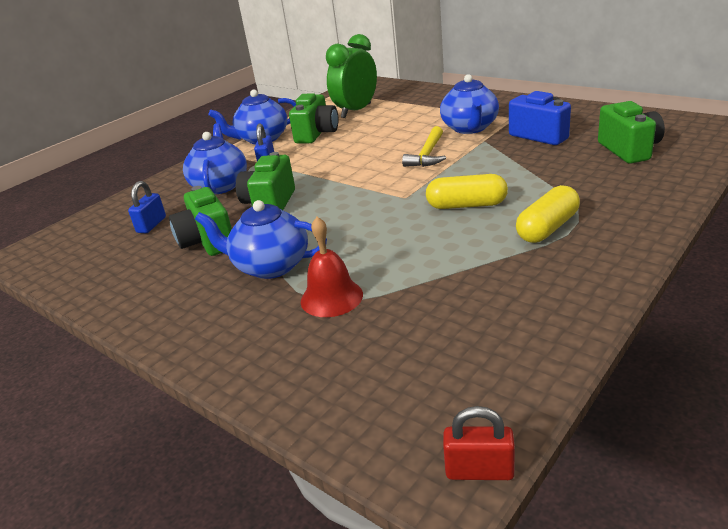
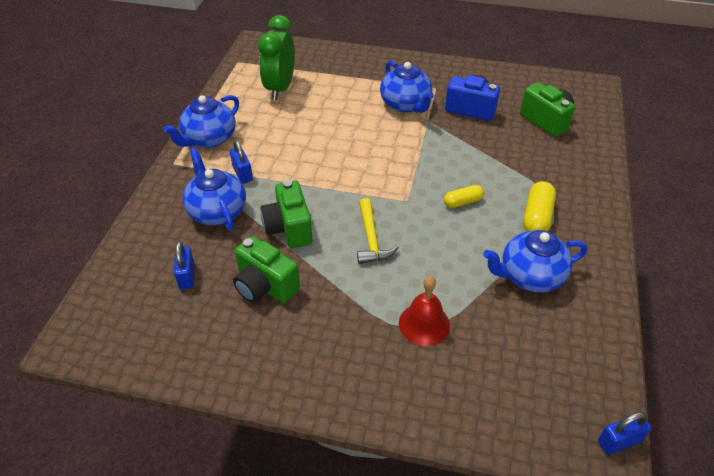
camera: 30 degrees left, 15 degrees up
blue teapot [195,200,327,279] -> blue teapot moved to [483,230,587,293]
green camera [289,93,338,143] -> none
yellow hammer [402,126,446,167] -> yellow hammer moved to [357,198,399,264]
yellow capsule [426,174,508,209] -> yellow capsule [444,185,484,208], size x0.64
red padlock [443,406,515,480] -> blue padlock [598,412,651,455]

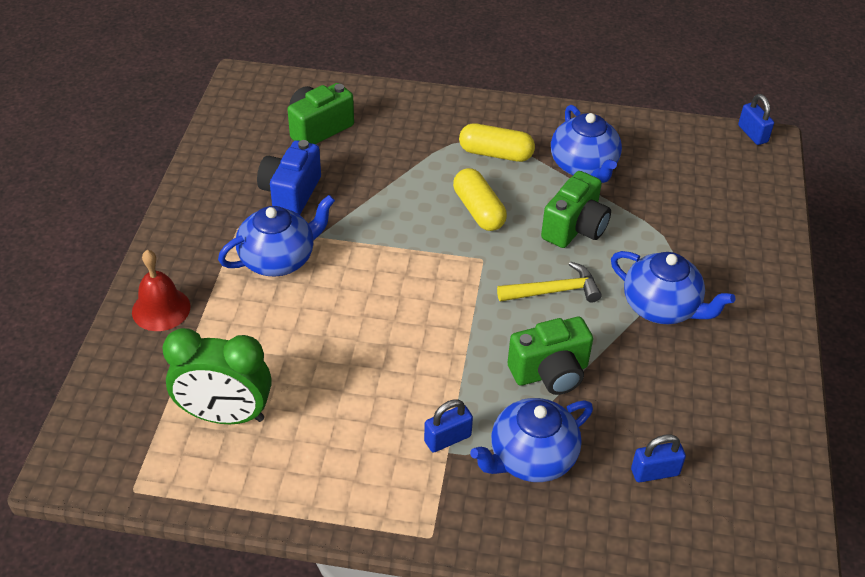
camera: 95 degrees left, 0 degrees up
blue teapot [163,95,239,148] -> blue teapot moved to [611,251,735,324]
green camera [233,236,300,303] -> green camera moved to [541,171,611,248]
red bell [399,276,450,346] -> red bell moved to [132,250,191,331]
yellow capsule [444,185,484,208] -> yellow capsule [453,168,507,231], size x1.57

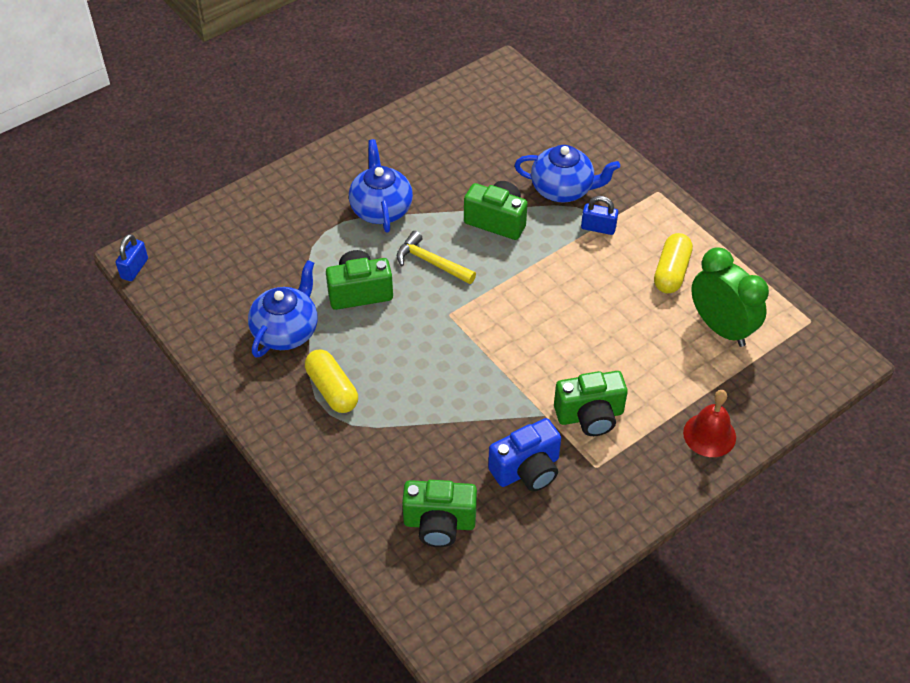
camera: 135 degrees left, 5 degrees up
blue teapot [218,195,335,276] -> green camera [554,371,628,436]
yellow capsule [453,168,507,231] -> yellow capsule moved to [654,233,693,293]
blue padlock [631,434,686,482] -> none

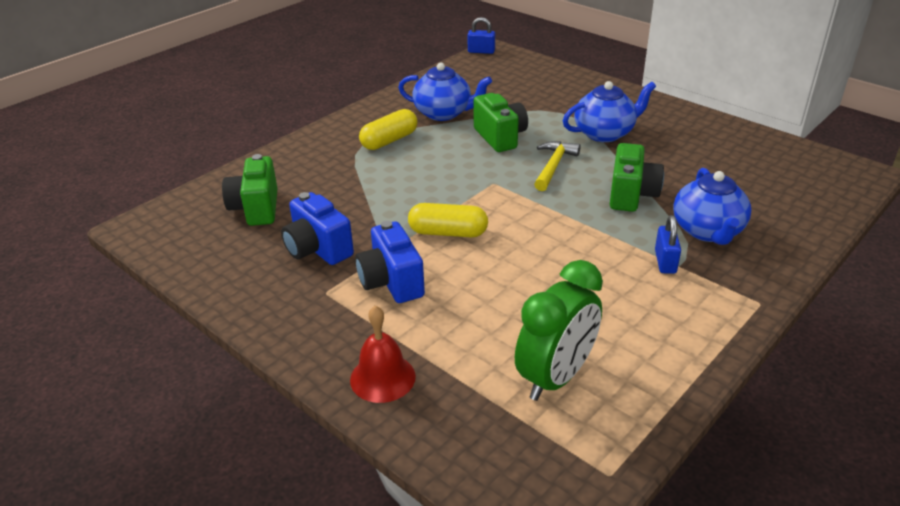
camera: 80 degrees right, 15 degrees down
green camera [554,371,628,436] -> blue camera [355,221,425,303]
yellow capsule [654,233,693,293] -> yellow capsule moved to [408,203,488,237]

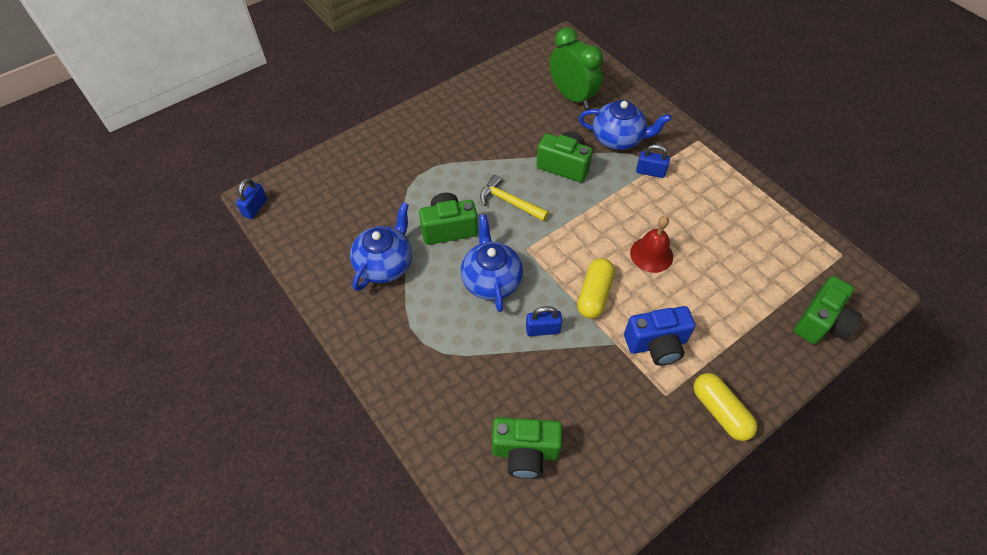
camera: 80 degrees left, 20 degrees up
blue camera [281,192,354,265] -> none
red bell [350,306,416,403] -> red bell moved to [630,216,673,273]
yellow capsule [359,109,417,150] -> yellow capsule moved to [693,373,757,441]
green clock [515,260,603,401] -> green clock moved to [550,27,603,109]
blue teapot [563,81,656,142] -> blue teapot moved to [461,214,523,312]
none -> blue padlock [526,306,562,336]
none -> green camera [794,276,862,344]

